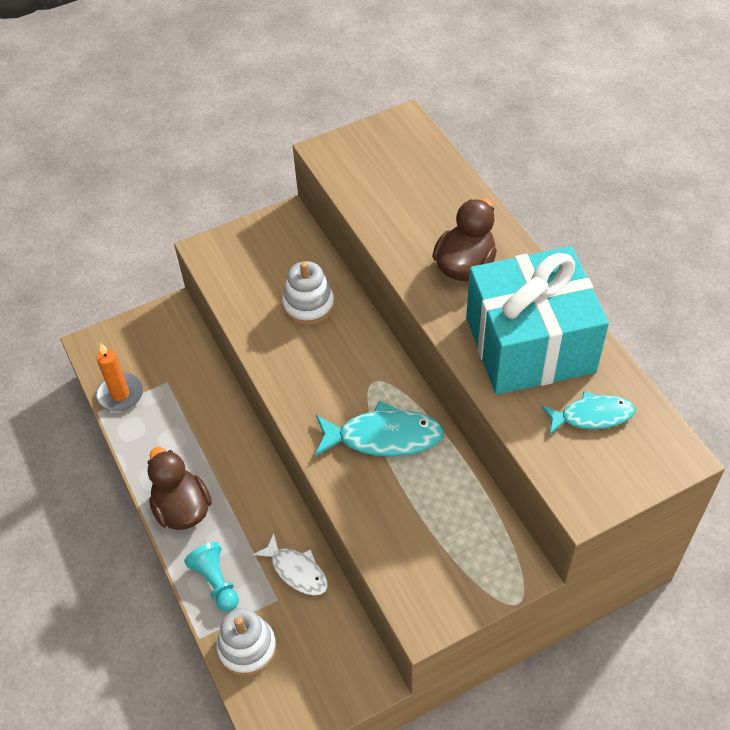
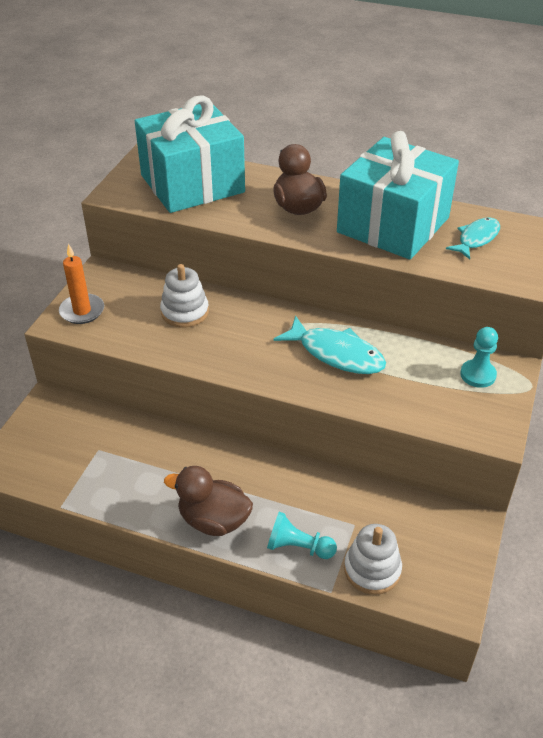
camera: 45 degrees left, 10 degrees down
orange candle [96,344,143,412] -> orange candle moved to [59,244,104,324]
white fish [253,533,328,595] -> none
turquoise fish [315,401,444,457] -> turquoise fish turned 75 degrees clockwise [274,315,386,374]
none -> turquoise gift [135,95,245,213]
none -> turquoise pawn [460,327,498,388]

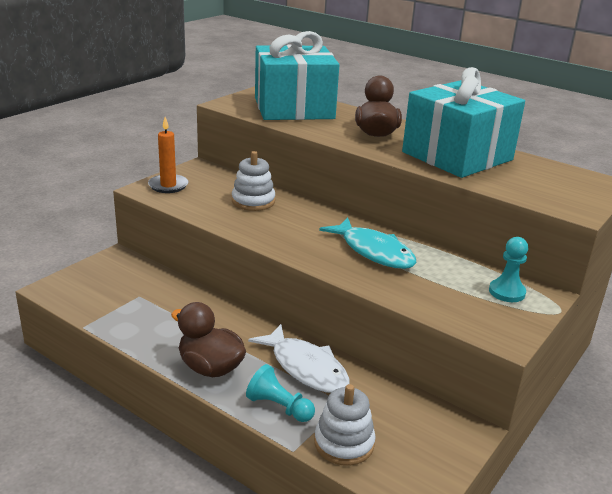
camera: 15 degrees right, 15 degrees down
turquoise fish [446,217,500,259] -> none
none -> white fish [248,324,350,393]

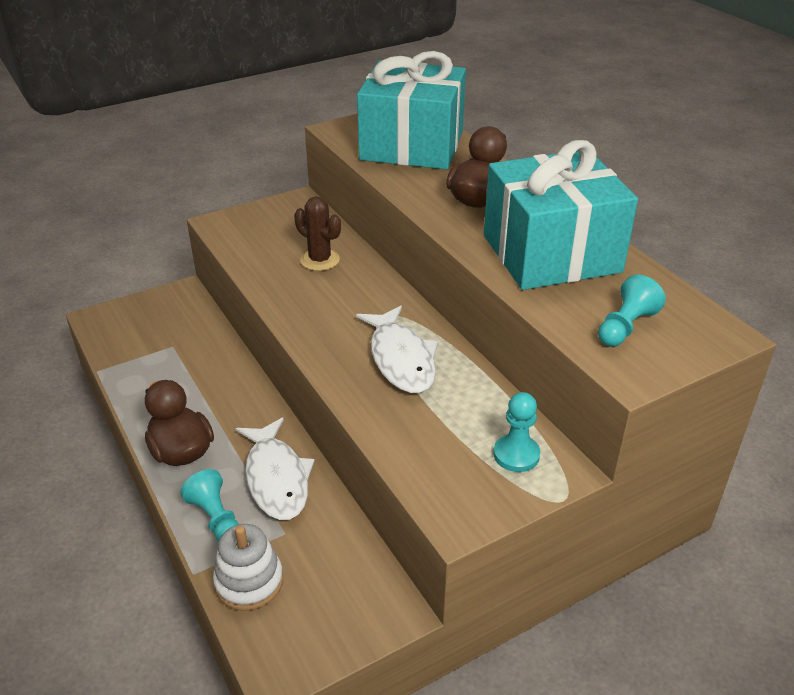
camera: 25 degrees right, 10 degrees up
orange candle [148,117,188,193] -> none
white stacking toy [232,151,275,211] -> brown cactus [294,196,341,271]
turquoise fish [319,218,417,269] -> white fish [356,306,438,393]
none -> turquoise pawn [598,275,666,347]

